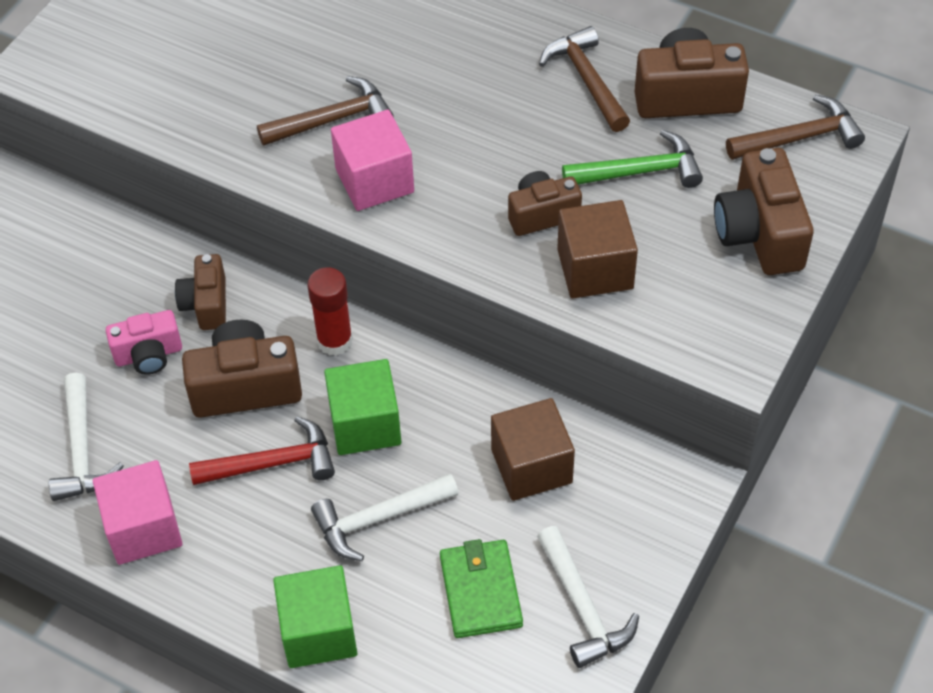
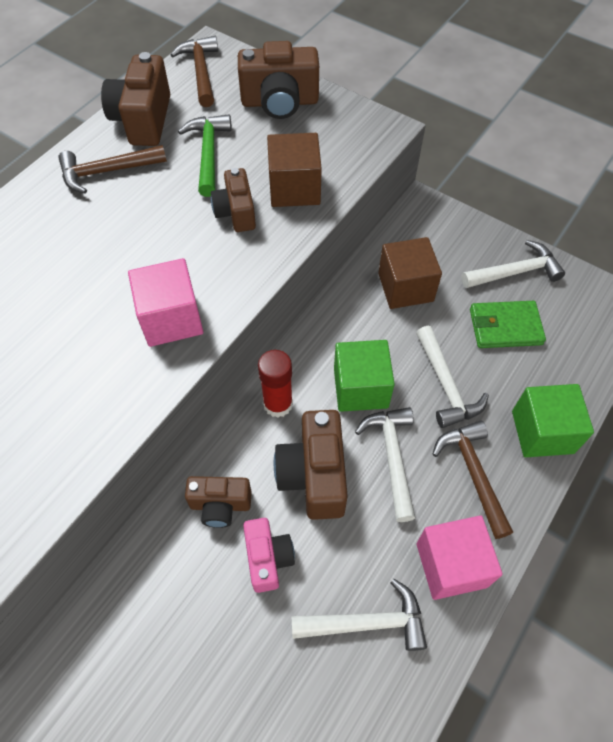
camera: 85 degrees left, 5 degrees up
red hammer [189,416,335,485] -> white hammer [355,407,415,522]
brown hammer [257,76,394,146] -> brown hammer moved to [433,421,513,539]

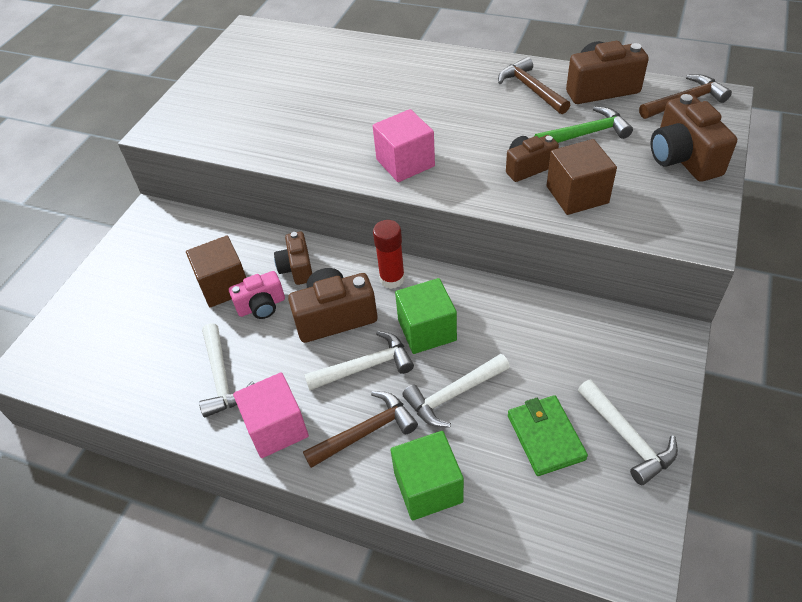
camera: 80 degrees right, 10 degrees down
brown cube [378,237,442,309] -> brown cube moved to [186,236,246,308]

